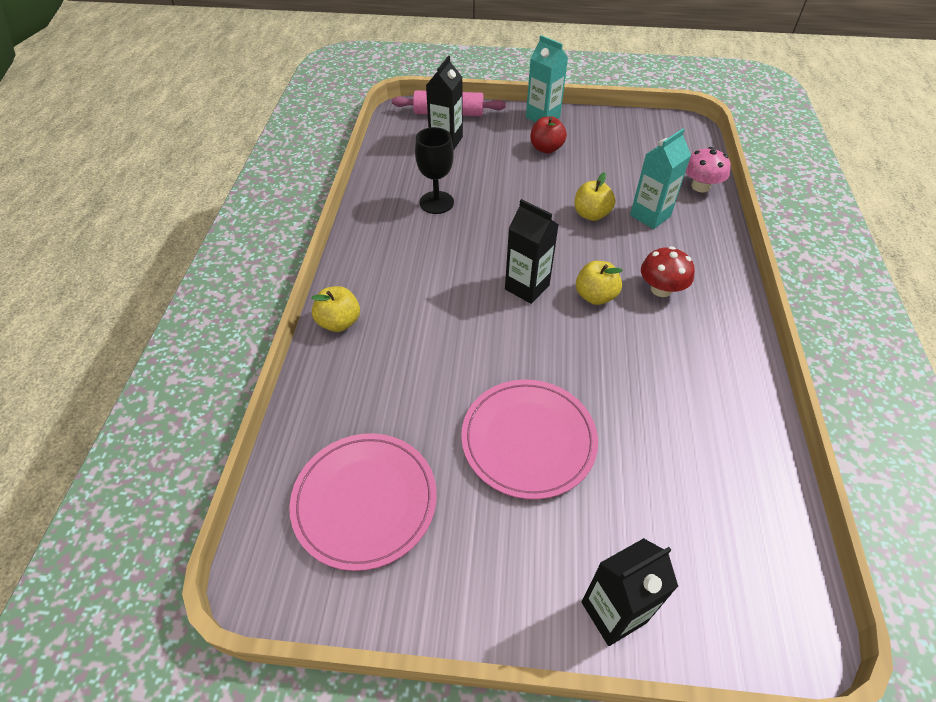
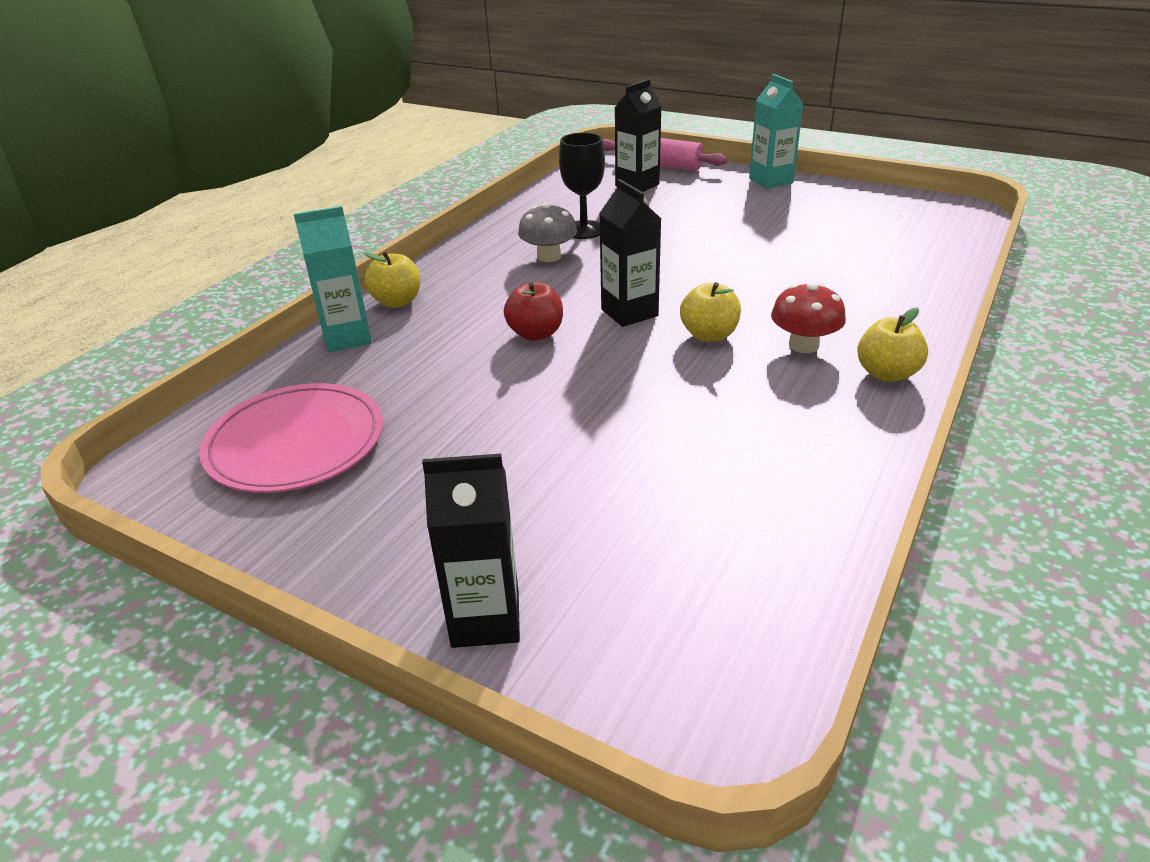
camera: 25 degrees right, 15 degrees down
pink plate [461,380,598,499] -> none
red apple [531,116,567,154] -> red apple moved to [504,282,563,341]
yellow apple [575,172,615,221] -> yellow apple moved to [857,307,928,382]
turquoise carton [630,129,691,229] -> turquoise carton moved to [294,206,372,352]
pink mushroom [686,147,731,193] -> none
none -> grey mushroom [518,202,577,262]

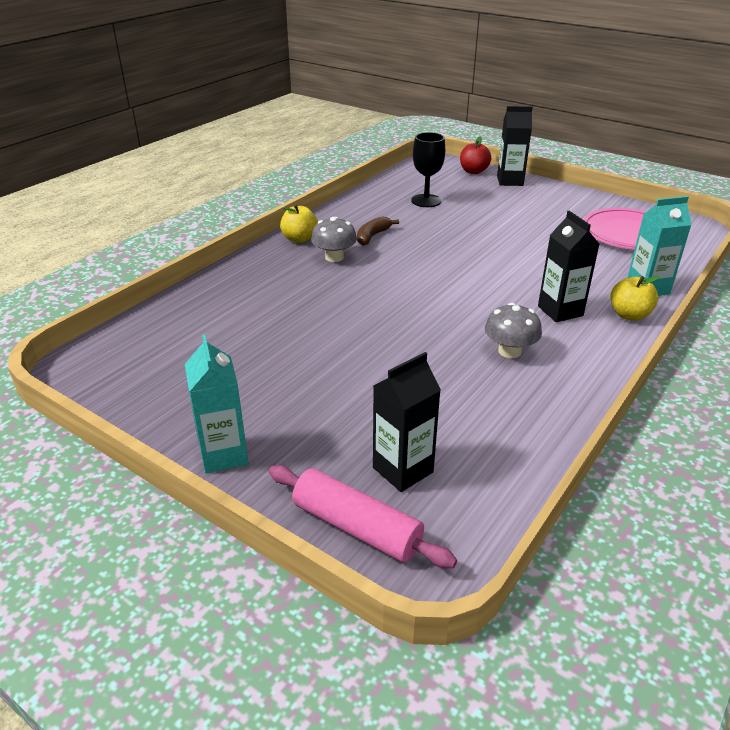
camera: 175 degrees left, 0 degrees up
red apple [504,282,563,341] -> red apple moved to [460,137,491,174]
black goblet [559,133,605,239] -> black goblet moved to [411,132,445,207]
black carton [599,179,661,327] -> black carton moved to [538,211,600,322]
yellow apple [680,282,741,342] -> none
red mushroom [771,283,846,353] -> grey mushroom [311,217,357,262]
none -> brown banana [357,216,399,246]

